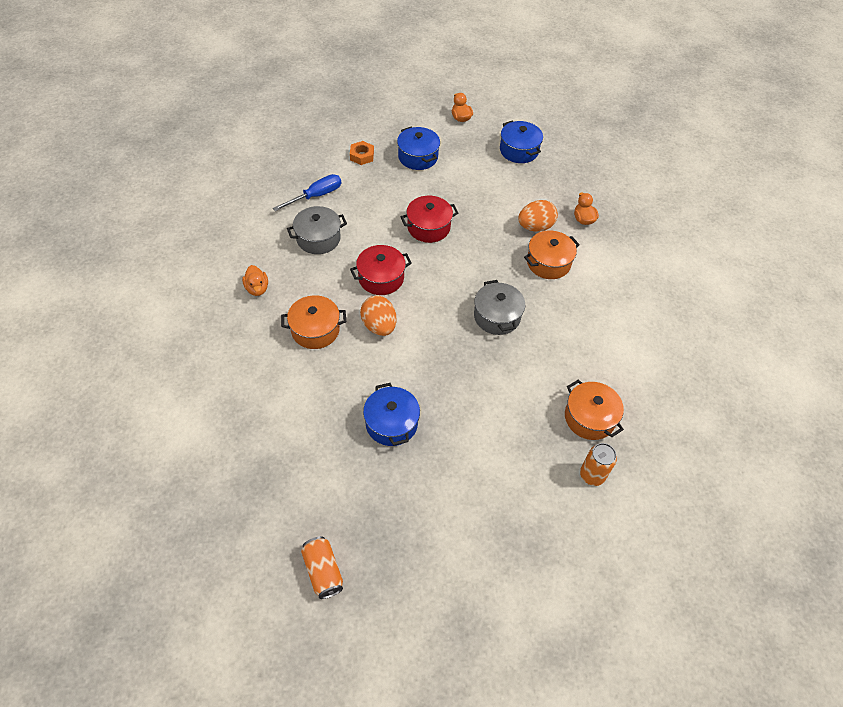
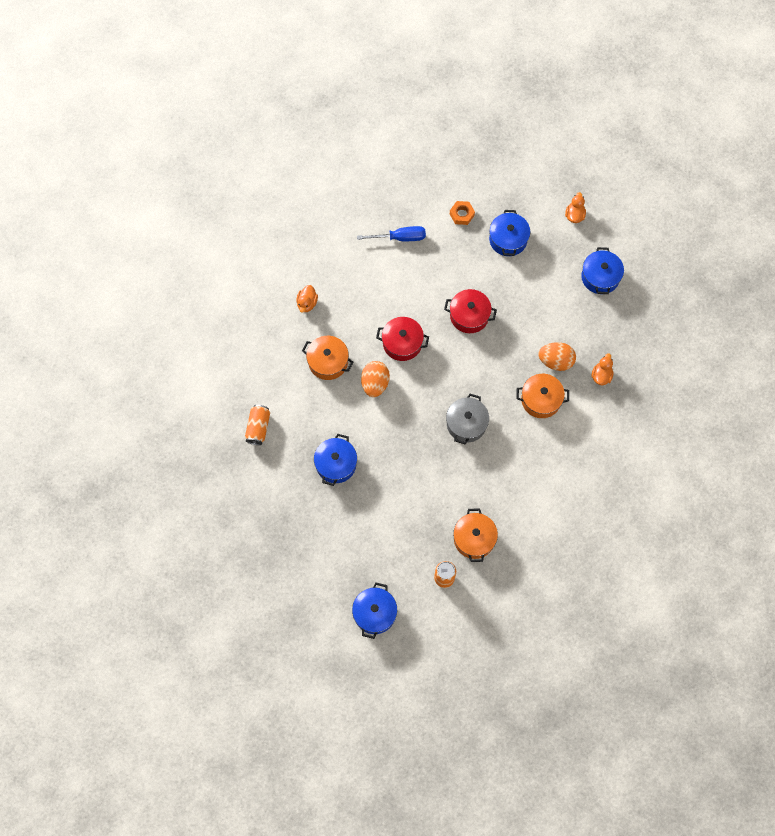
camera: 35 degrees right, 15 degrees up
grey pot [287,206,347,254] -> none
orange can [301,536,343,599] -> orange can moved to [245,405,270,445]
none -> blue pot [352,582,397,639]

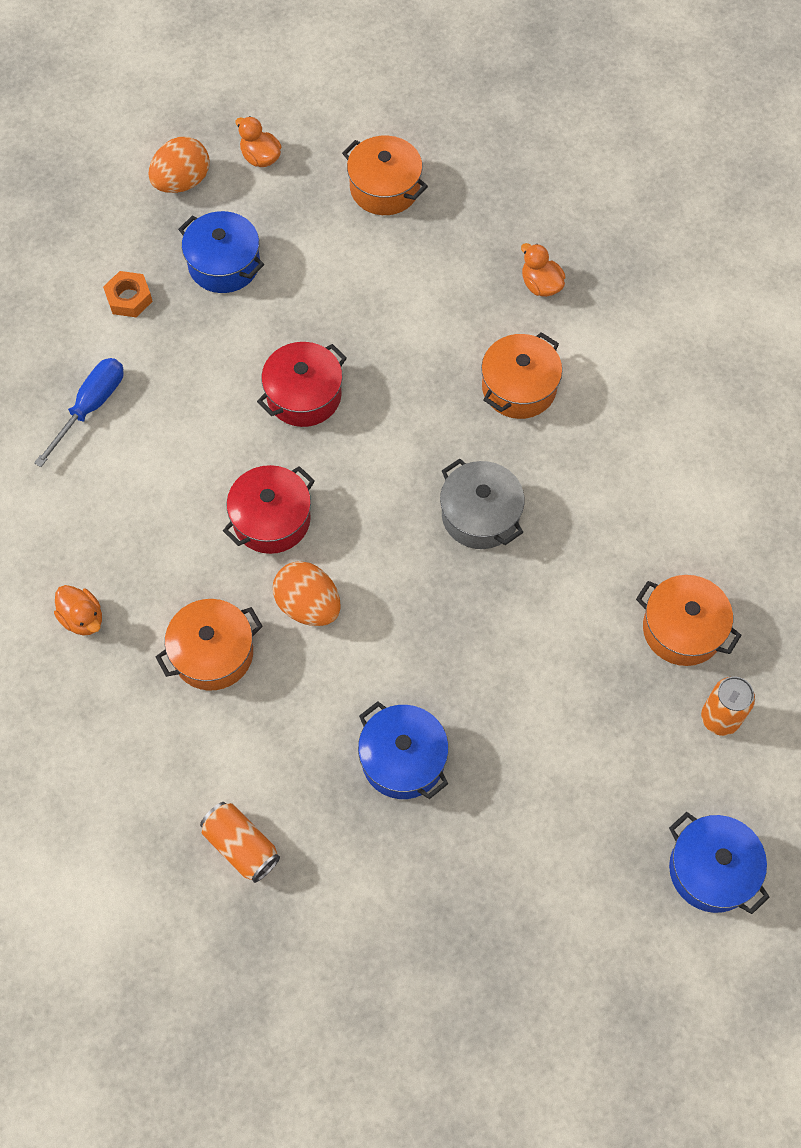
camera: 55 degrees left, 5 degrees down
orange egg [538,342,576,371] -> orange egg moved to [148,137,209,193]
blue pot [581,247,624,294] -> orange pot [342,136,428,215]

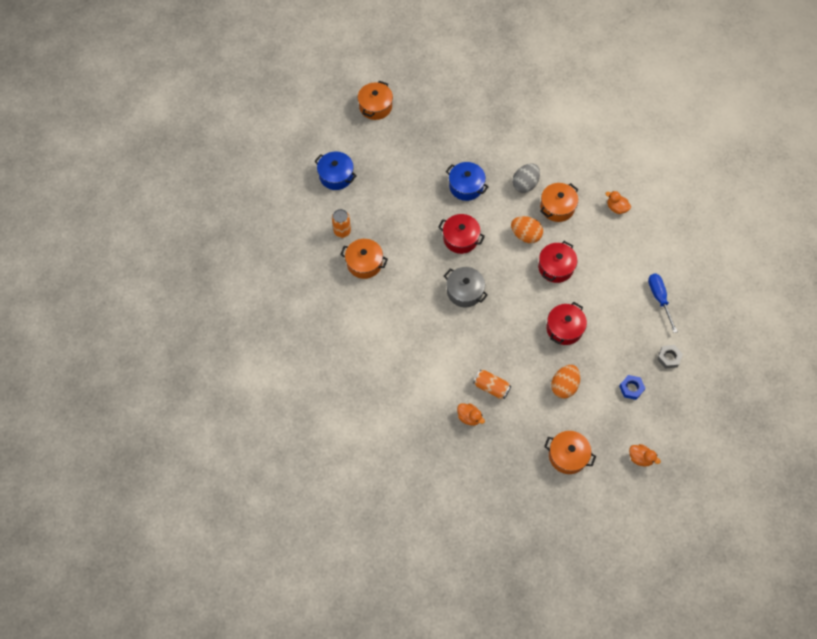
camera: 165 degrees right, 0 degrees up
blue screwdriver [34,358,124,467] -> blue screwdriver turned 150 degrees clockwise [648,274,678,333]
orange nut [103,271,153,317] -> grey nut [657,345,683,369]
orange egg [148,137,209,193] -> orange egg moved to [551,365,580,398]
blue pot [178,211,264,293] -> blue nut [619,375,646,400]
orange can [200,802,280,883] -> orange can moved to [473,369,511,399]
orange pot [481,332,562,419] -> orange pot moved to [358,81,393,120]
none -> red pot [438,214,485,254]
none -> grey egg [512,163,540,193]

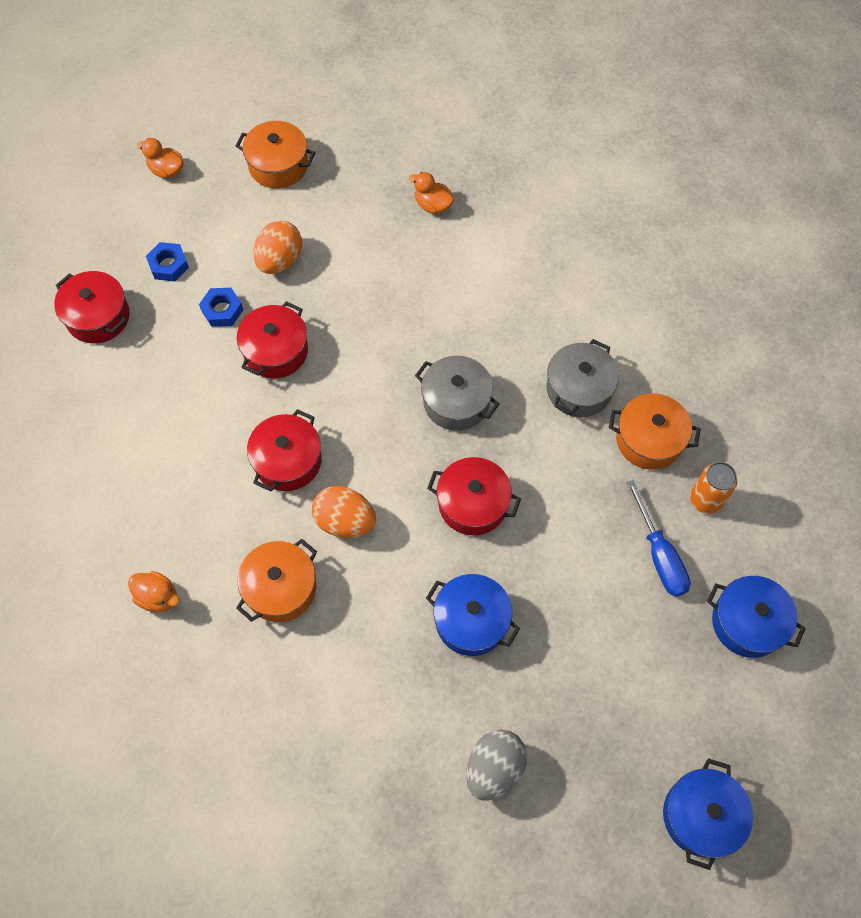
camera: 175 degrees right, 0 degrees up
orange pot [358,81,393,120] -> blue pot [663,758,753,870]
orange can [473,369,511,399] -> none
grey egg [512,163,540,193] -> grey egg moved to [466,729,527,801]
blue screwdriver [648,274,678,333] -> blue screwdriver moved to [626,480,690,597]
grey nut [657,345,683,369] -> red pot [54,271,130,343]
none -> blue nut [199,288,243,327]
none -> grey pot [547,339,619,417]

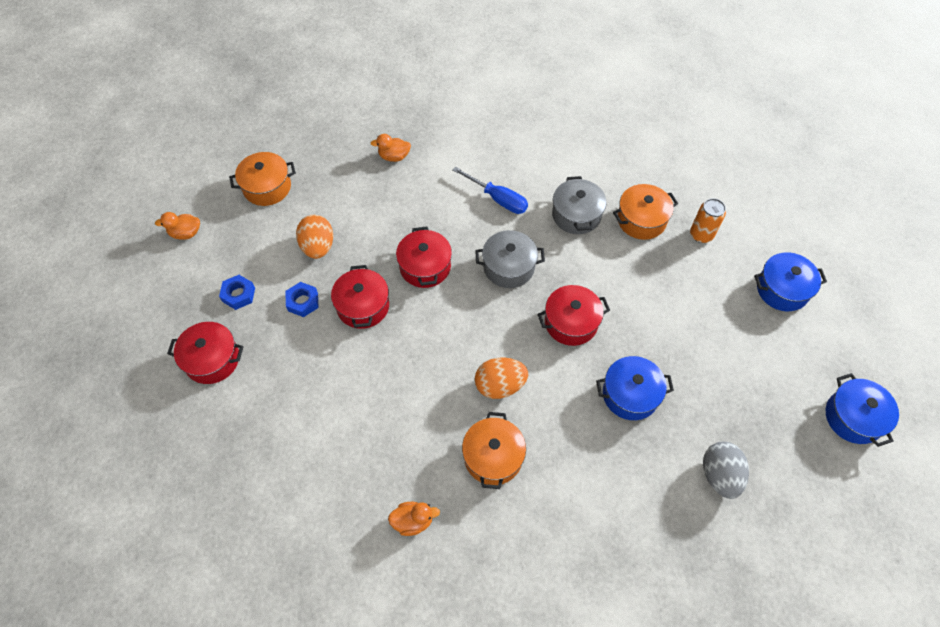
camera: 35 degrees left, 5 degrees down
red pot [247,409,321,492] -> red pot moved to [396,226,452,288]
blue screwdriver [626,480,690,597] -> blue screwdriver moved to [453,166,528,214]

